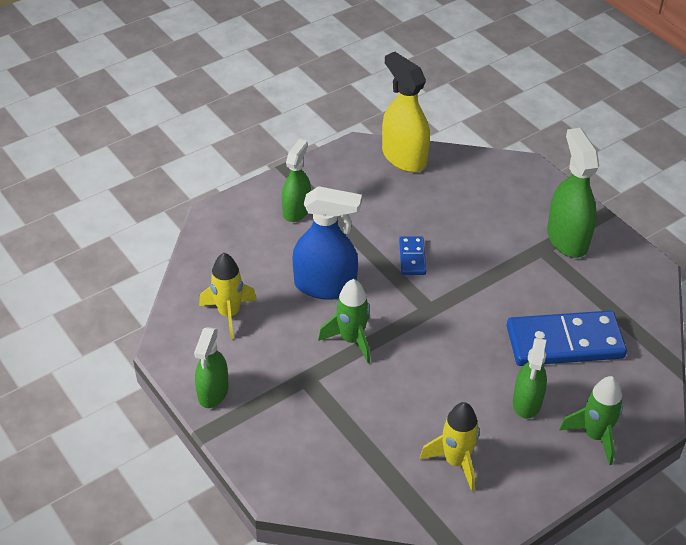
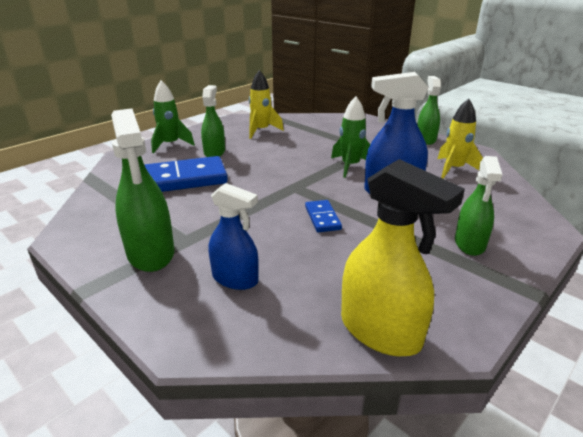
camera: 170 degrees right, 15 degrees down
none -> blue spray bottle [209,183,259,290]

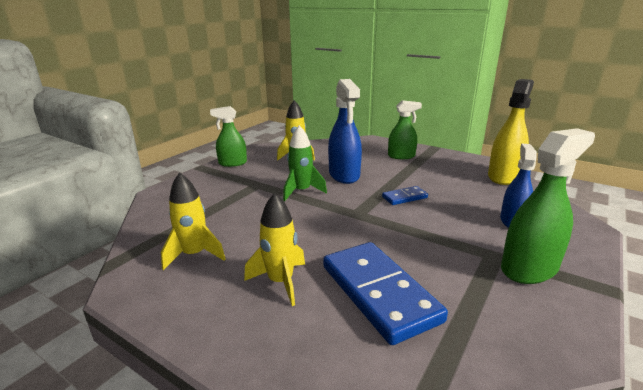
camera: 100 degrees left, 5 degrees down
green rocket [151,80,195,153] -> none
green spray bottle [201,85,225,157] -> yellow rocket [244,193,305,306]

